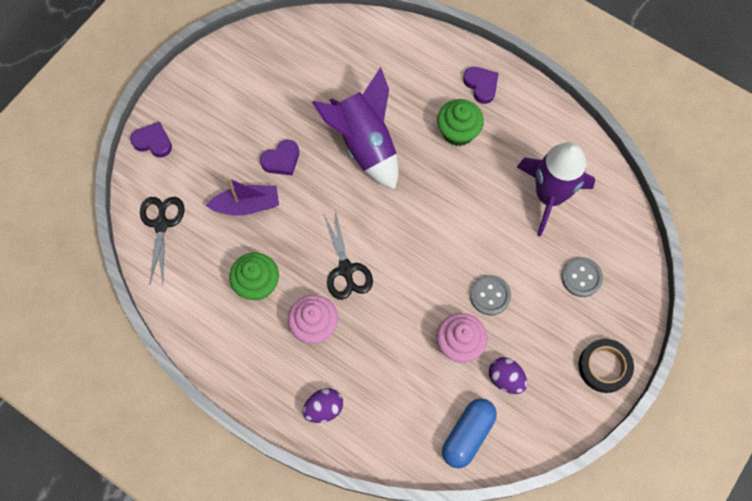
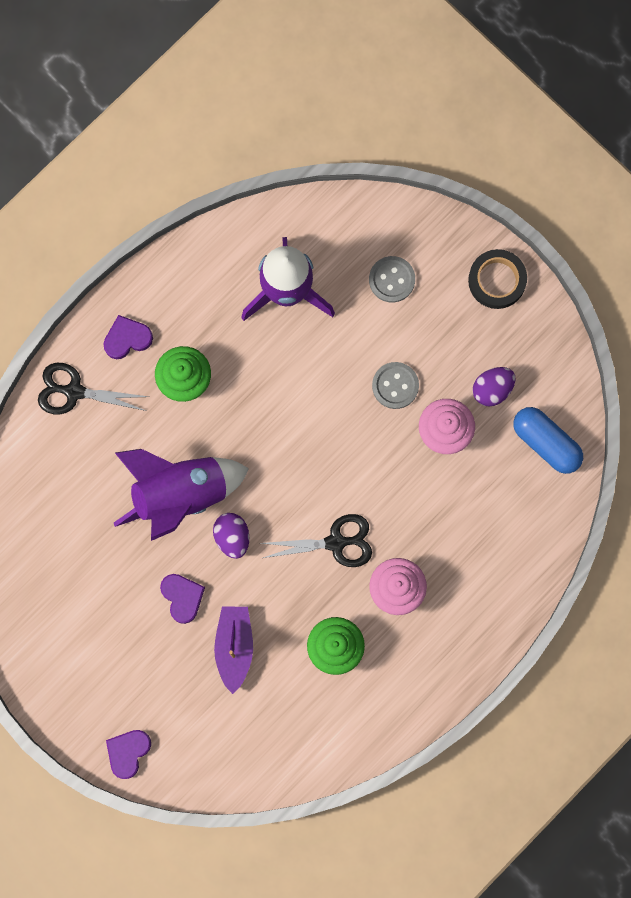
camera: 80 degrees left, 10 degrees up
black scissors [140,197,185,285] -> black scissors moved to [38,363,149,414]
purple egg [302,388,343,423] -> purple egg moved to [213,513,249,559]

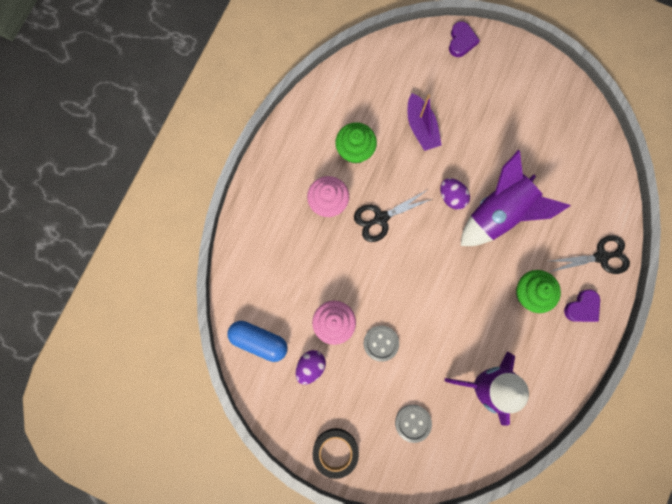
camera: 160 degrees right, 0 degrees up
purple heart [160,574,205,624] -> none

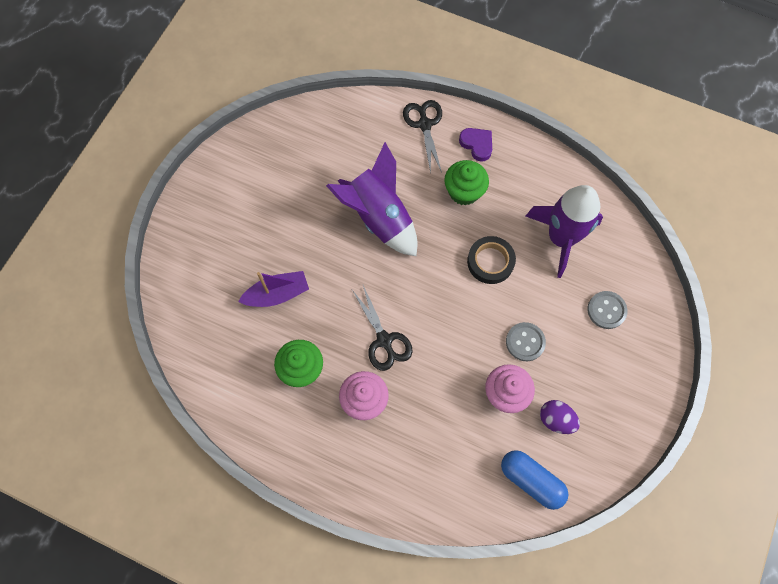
camera: 90 degrees left, 10 degrees down
blue capsule [228,321,288,362] -> blue capsule turned 75 degrees counterclockwise [501,450,568,510]
black tape [313,428,359,479] -> black tape moved to [467,236,516,284]
purple egg [440,178,470,210] -> none
purple heart [449,21,480,57] -> none

